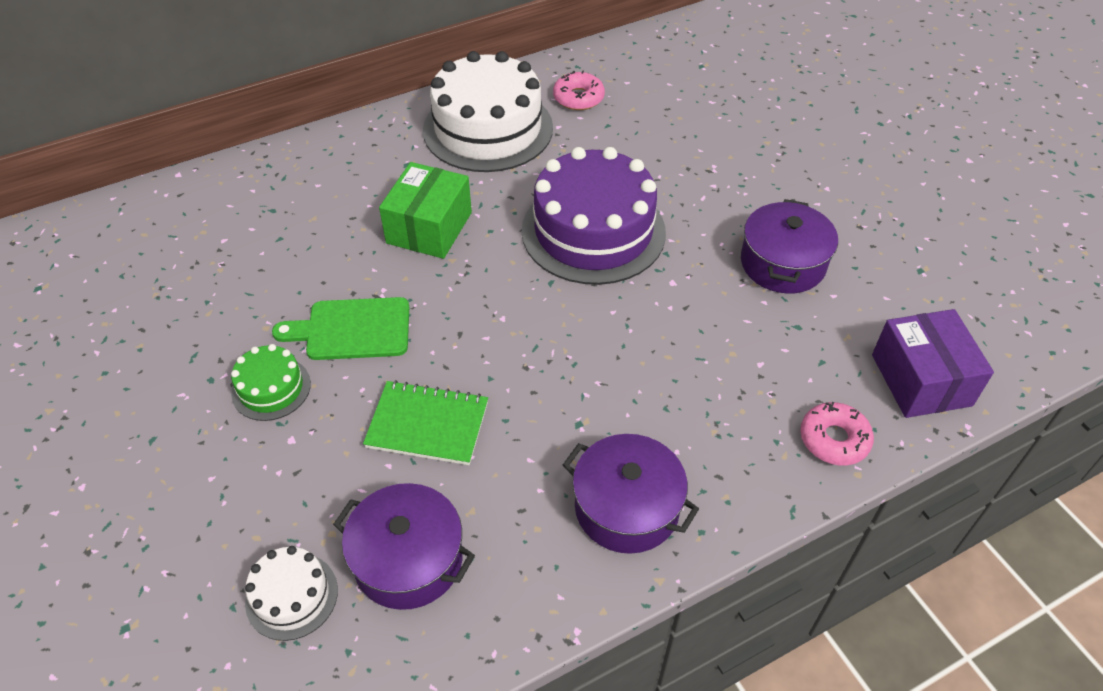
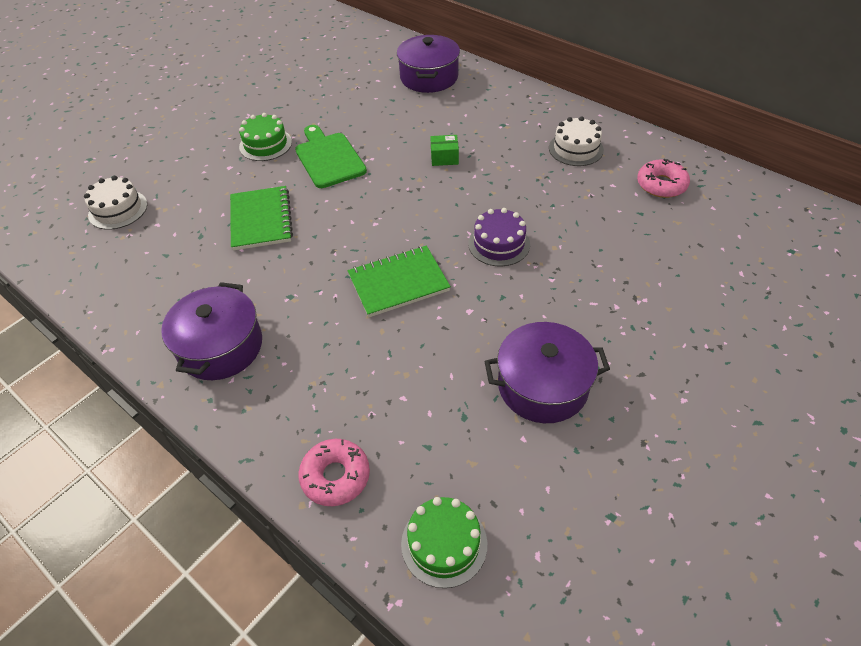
camera: 70 degrees right, 0 degrees up
purple pot [333,483,475,610] -> purple pot moved to [397,35,460,93]
green box [379,162,472,259] -> green box [430,135,459,166], size x0.47
white cake [423,51,553,172] -> white cake [549,116,604,166], size x0.47
purple cake [522,147,666,285] -> purple cake [468,208,530,266], size x0.47
purple box [872,309,994,418] -> green cake [401,497,487,588]
none -> green notebook [348,246,451,317]

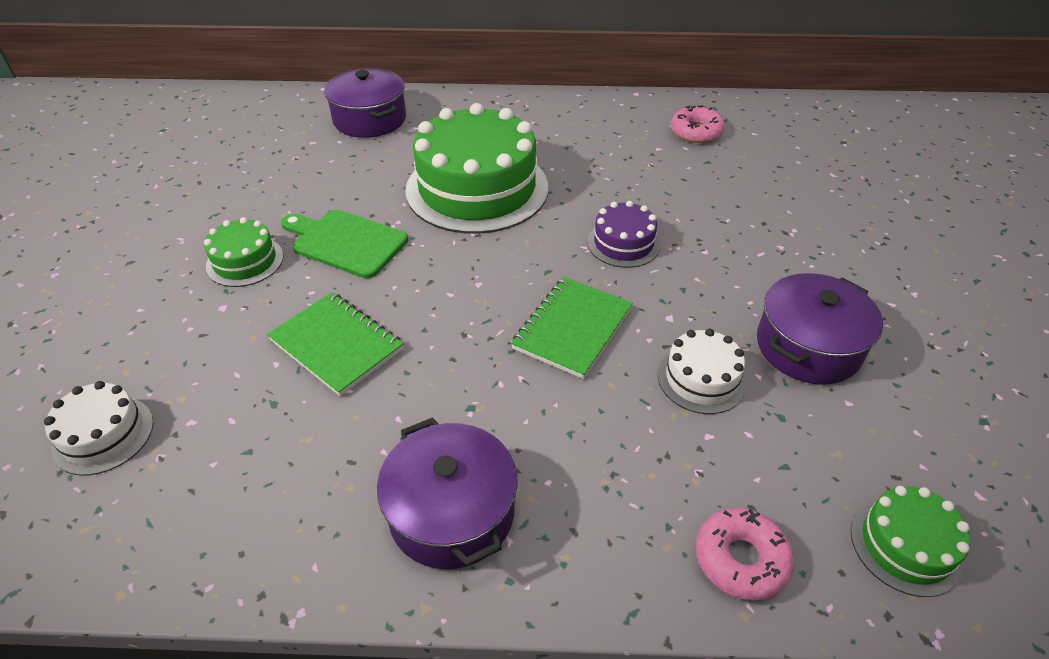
camera: 40 degrees left, 5 degrees down
green box [430,135,459,166] -> green cake [405,103,548,234]
white cake [549,116,604,166] -> white cake moved to [657,329,747,414]

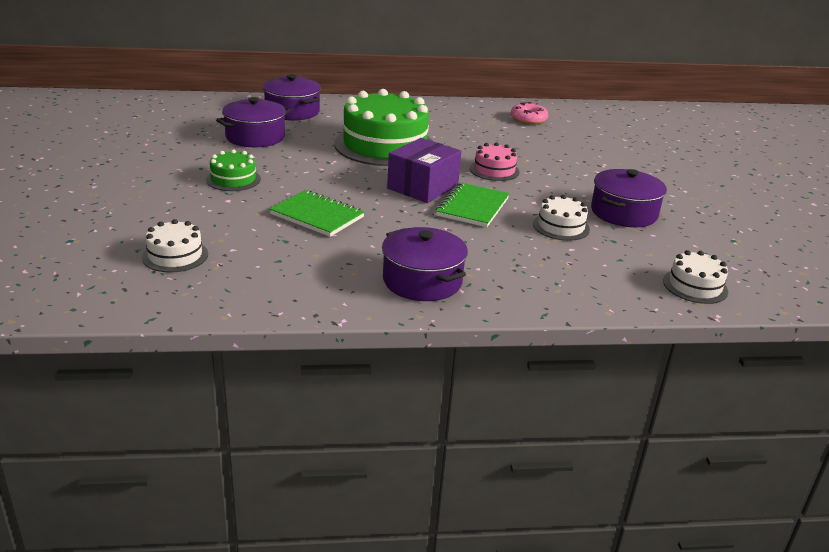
camera: 10 degrees left, 15 degrees down
green cutting board [281,210,408,278] -> none
purple cake [587,201,661,268] -> pink cake [470,142,520,181]
pink donut [696,508,794,601] -> none
green cake [851,486,970,597] -> white cake [663,250,728,304]
none -> purple pot [216,97,291,147]
none -> purple box [387,138,462,203]

